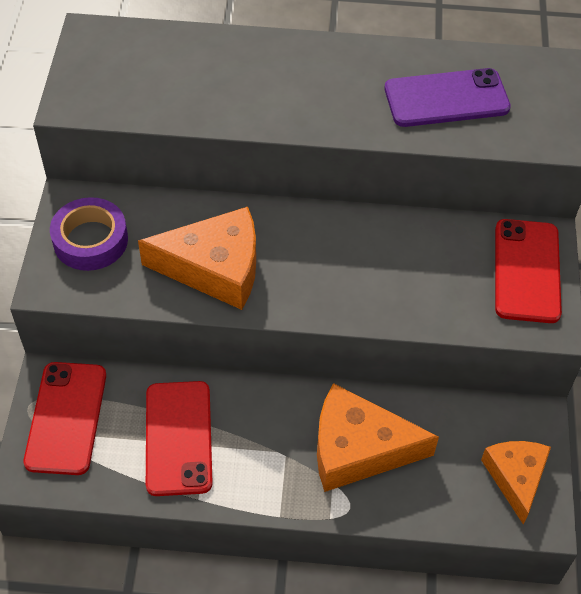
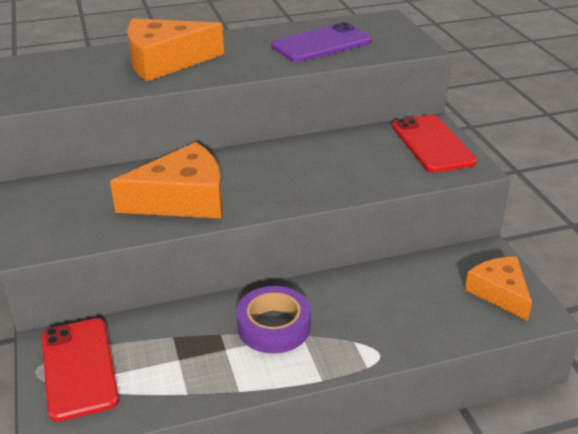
camera: 20 degrees left, 20 degrees down
purple tape [50,197,128,271] -> purple tape moved to [237,286,311,353]
red phone [146,381,213,496] -> none
orange cheese [317,383,439,492] -> orange cheese moved to [127,19,224,81]

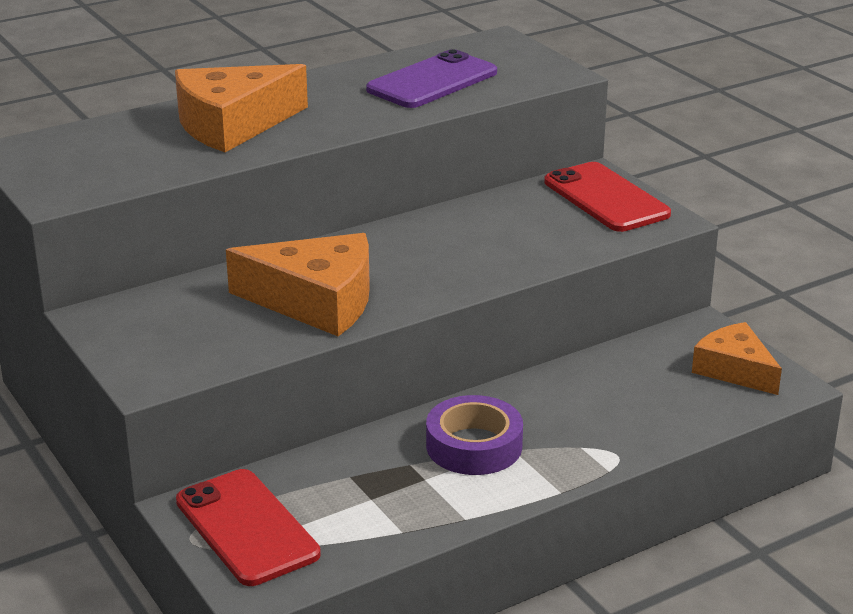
camera: 15 degrees left, 5 degrees down
orange cheese [110,142,223,219] -> orange cheese turned 45 degrees clockwise [226,233,370,336]

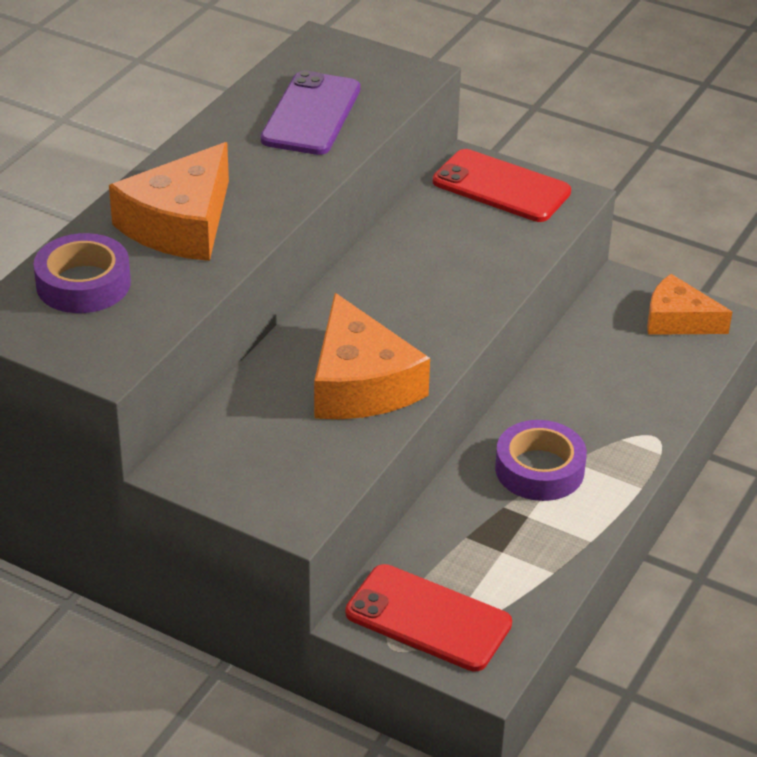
camera: 30 degrees left, 10 degrees up
orange cheese [226,233,370,336] -> orange cheese turned 90 degrees clockwise [314,293,430,419]
none -> purple tape [33,233,131,313]

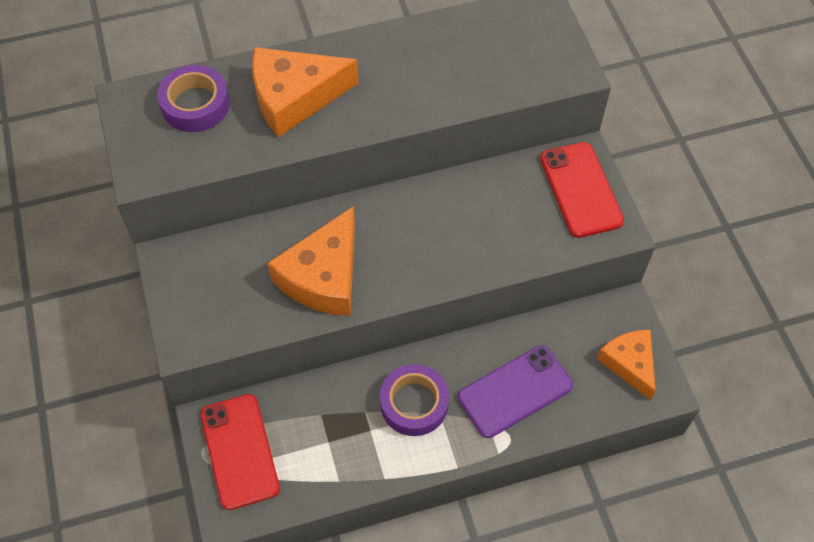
camera: 45 degrees right, 20 degrees up
purple phone [261,71,360,155] -> purple phone moved to [458,345,573,438]

